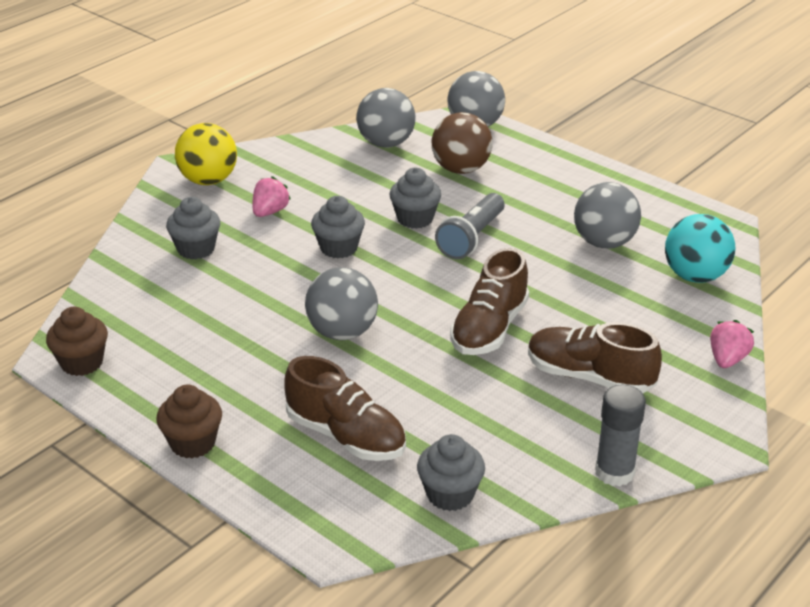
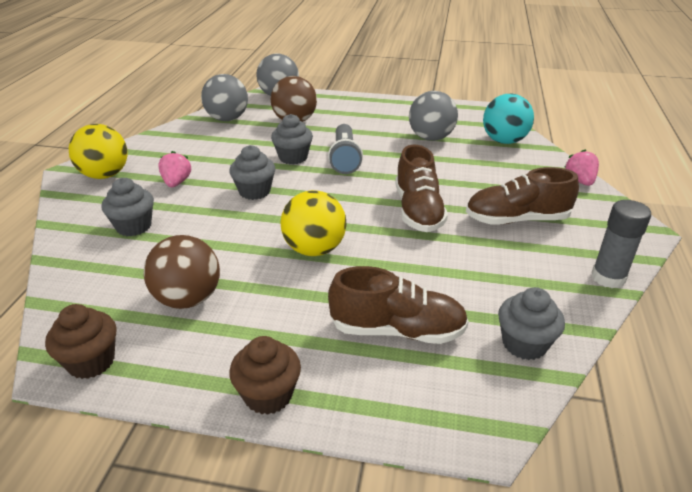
camera: 30 degrees left, 0 degrees up
grey ball [305,267,378,340] -> yellow ball [281,190,346,256]
none -> brown ball [143,235,220,309]

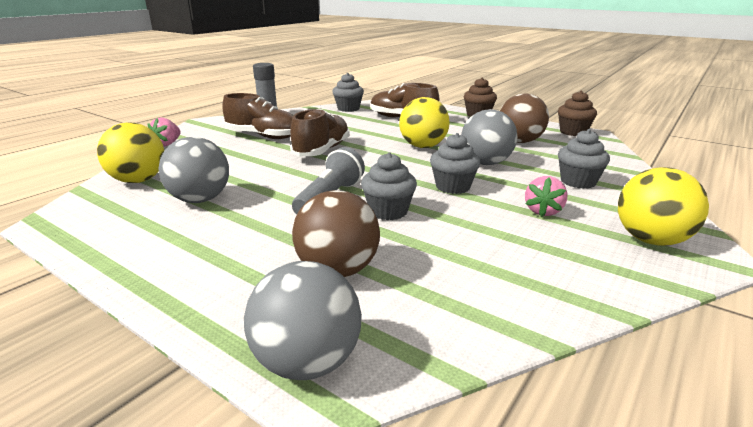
camera: 155 degrees left, 10 degrees down
grey ball [201,74,248,121] -> grey ball moved to [461,109,517,165]
turquoise ball [483,94,534,144] -> yellow ball [97,122,165,183]

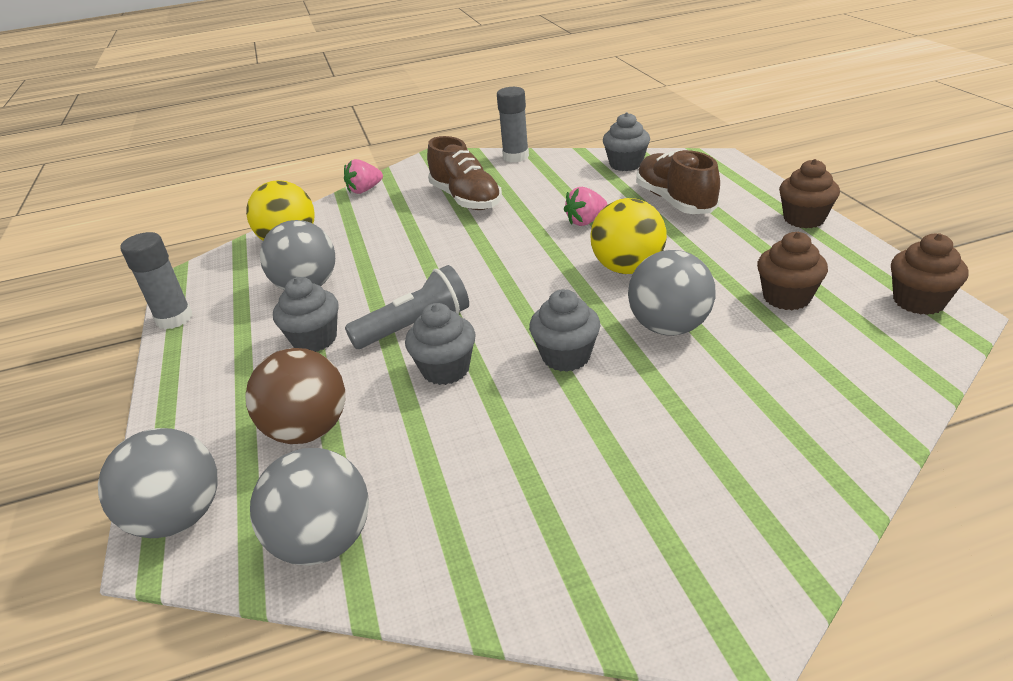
camera: 40 degrees right, 10 degrees up
brown shoe [290,108,350,157] -> none
brown ball [500,93,549,143] -> brown cupcake [757,232,828,310]
pink strawberry [525,176,567,217] -> pink strawberry moved to [564,187,607,226]
grey cupcake [558,129,610,189] -> grey cupcake moved to [273,277,339,352]
yellow ball [618,167,709,246] -> none
none -> grey glue stick [120,232,193,329]
none -> grey ball [250,448,369,566]

